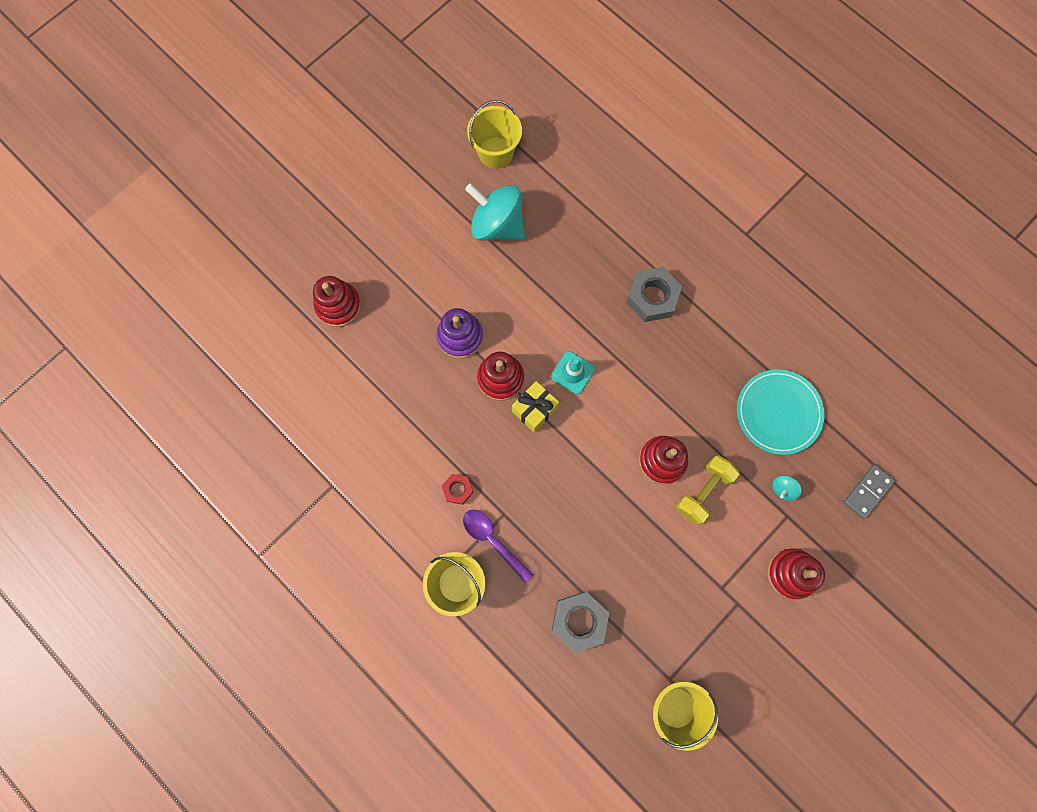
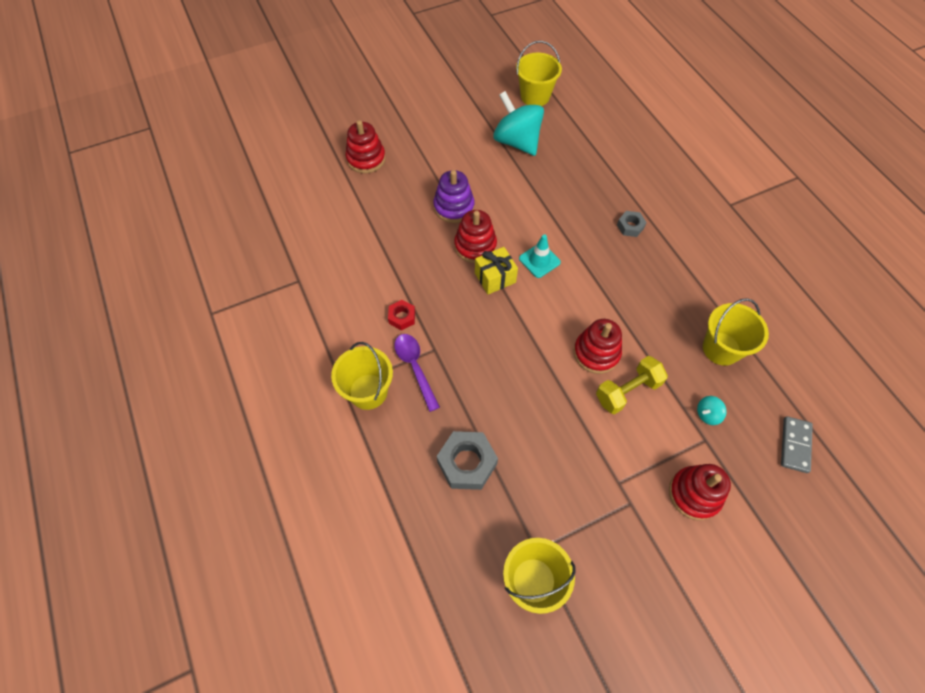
camera: 20 degrees right, 15 degrees down
grey nut [626,267,682,322] -> grey nut [617,211,647,237], size x0.56
turquoise plate [737,369,825,455] -> yellow bucket [703,298,769,366]
grey domino [843,465,895,519] -> grey domino turned 45 degrees counterclockwise [781,416,813,473]

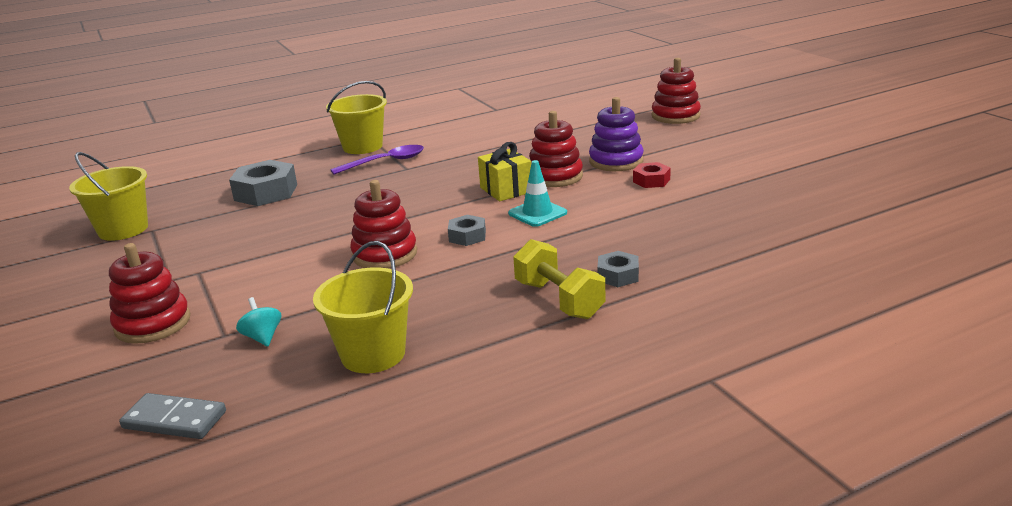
camera: 90 degrees right, 35 degrees down
red nut [388,300,415,330] -> red nut moved to [633,162,671,188]
turquoise spinning top [493,91,544,156] -> none
yellow bucket [516,41,562,106] -> none
yellow dumbbell [596,356,668,414] -> yellow dumbbell moved to [513,239,605,319]
none -> grey nut [448,215,486,246]

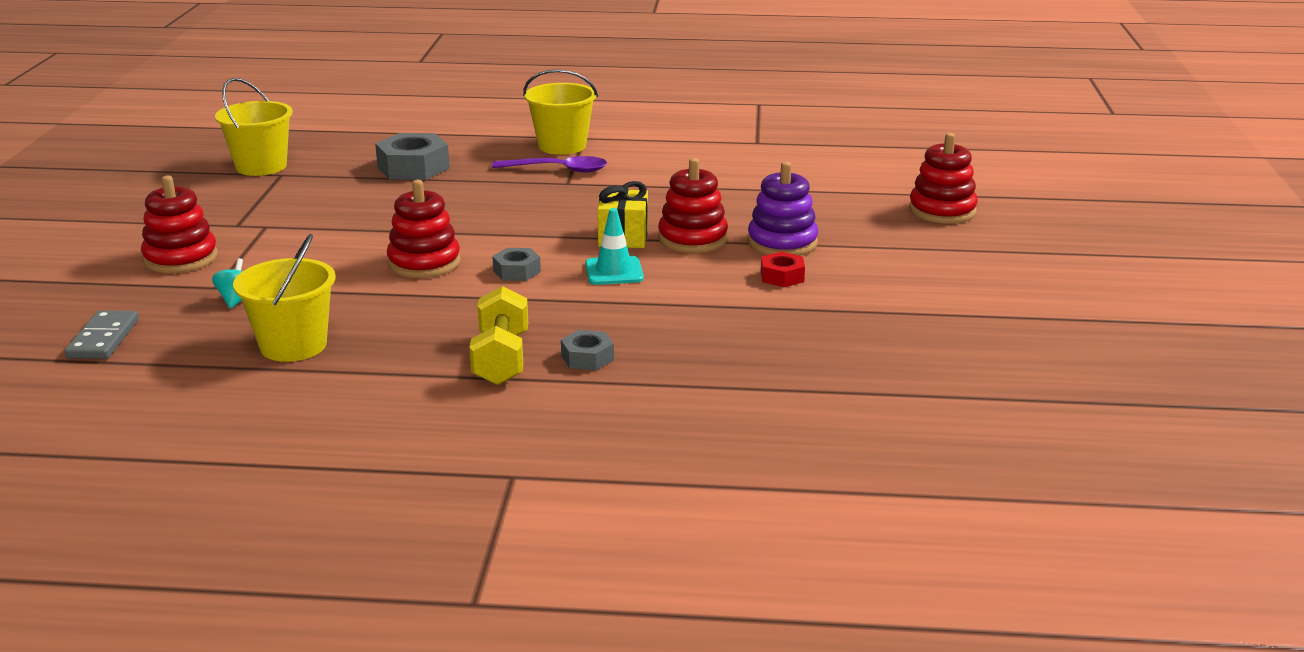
camera: 30 degrees right, 0 degrees up
grey domino [119,393,226,439] -> grey domino turned 45 degrees clockwise [65,310,139,359]

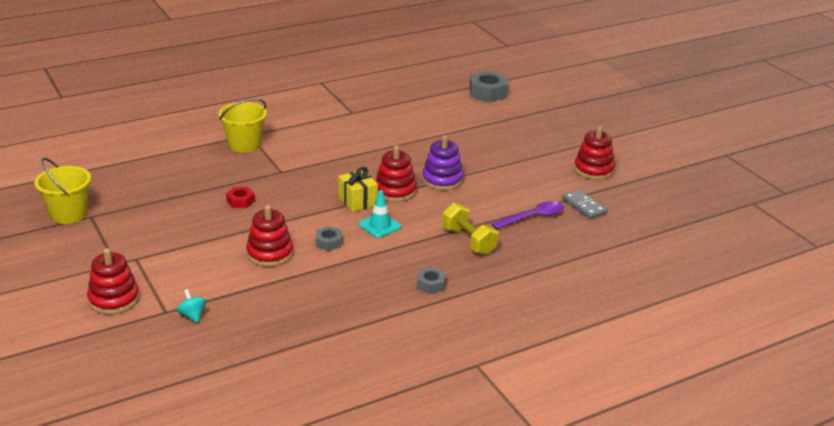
camera: 35 degrees left, 5 degrees up
grey domino [65,310,139,359] -> grey domino moved to [562,189,607,219]
yellow bucket [233,234,336,362] -> none
grey nut [375,133,450,180] -> grey nut moved to [469,71,508,102]
yellow dumbbell [470,286,528,385] -> yellow dumbbell moved to [442,203,498,255]
purple spoon [492,156,607,172] -> purple spoon moved to [492,201,563,229]
red nut [761,252,805,287] -> red nut moved to [226,187,255,208]
red stacking toy [909,133,978,224] -> red stacking toy moved to [574,126,615,180]

